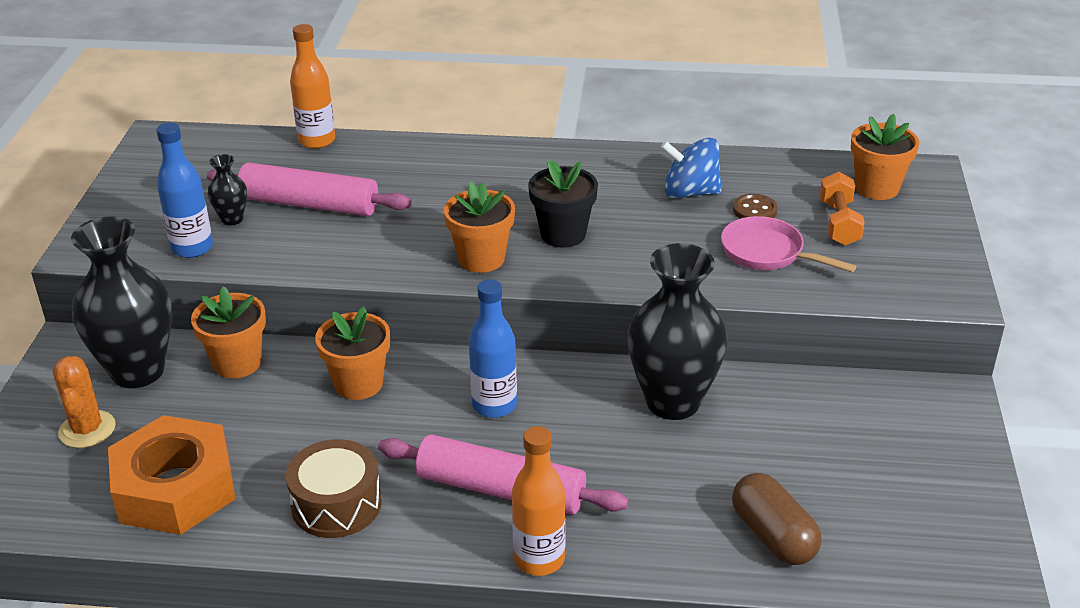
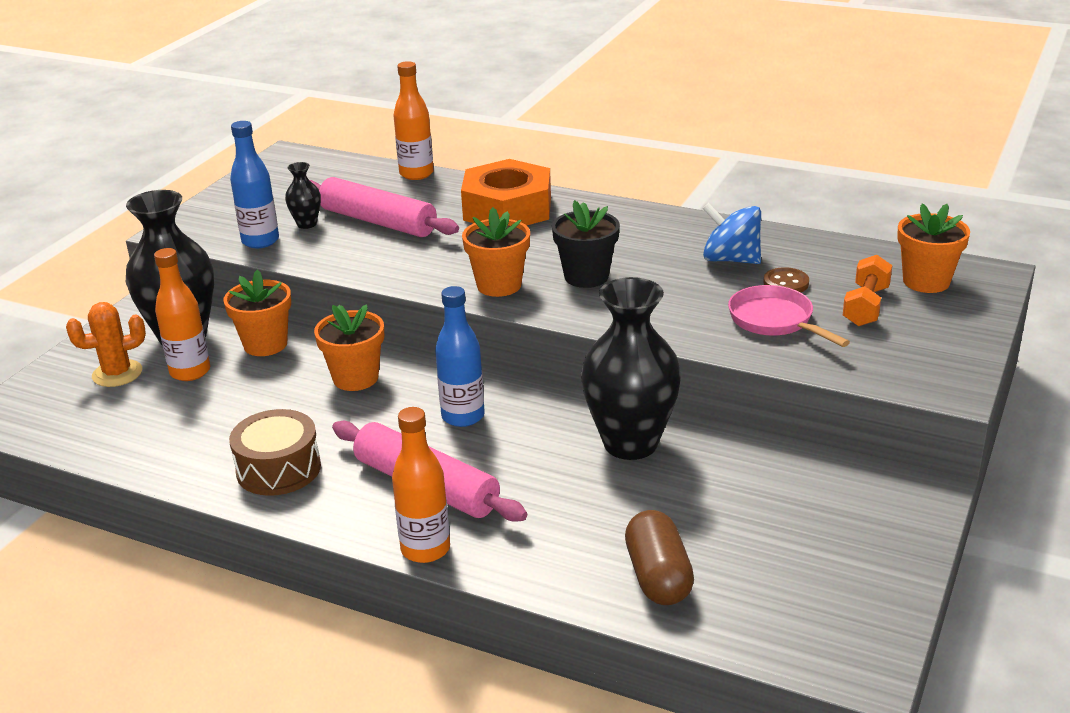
camera: 20 degrees right, 5 degrees down
orange cactus [53,356,116,448] -> orange cactus turned 60 degrees clockwise [66,302,146,387]
orange nut [108,415,235,535] -> orange nut moved to [461,159,551,226]
none -> orange bottle [154,248,210,381]

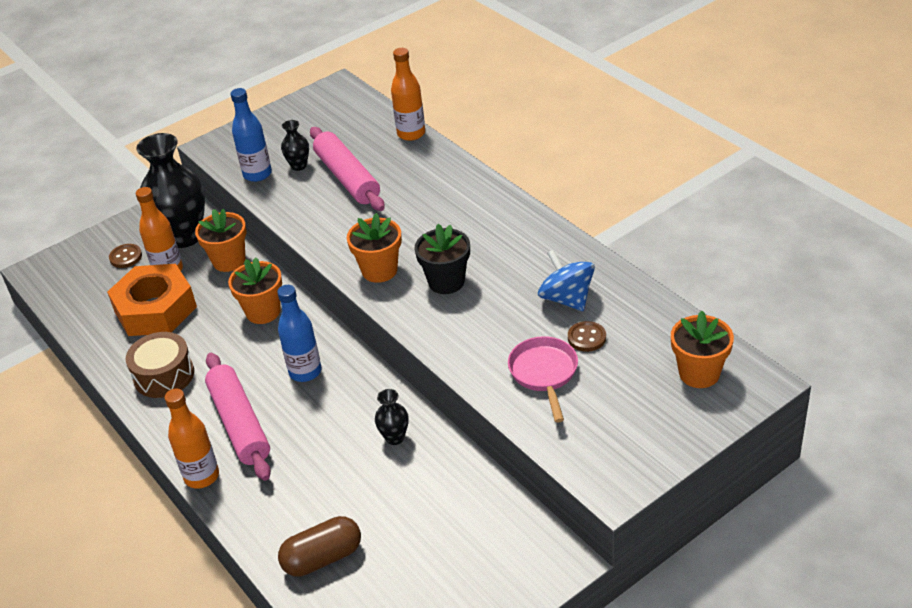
camera: 30 degrees right, 10 degrees up
orange cactus [66,302,146,387] -> brown button [109,244,142,268]
orange nut [461,159,551,226] -> orange nut moved to [107,264,197,336]
black vase [581,277,681,460] -> black vase [375,389,409,445], size x0.44
brown capsule [625,510,694,605] -> brown capsule turned 45 degrees clockwise [278,516,361,577]
orange dumbbell [843,255,892,326] -> none

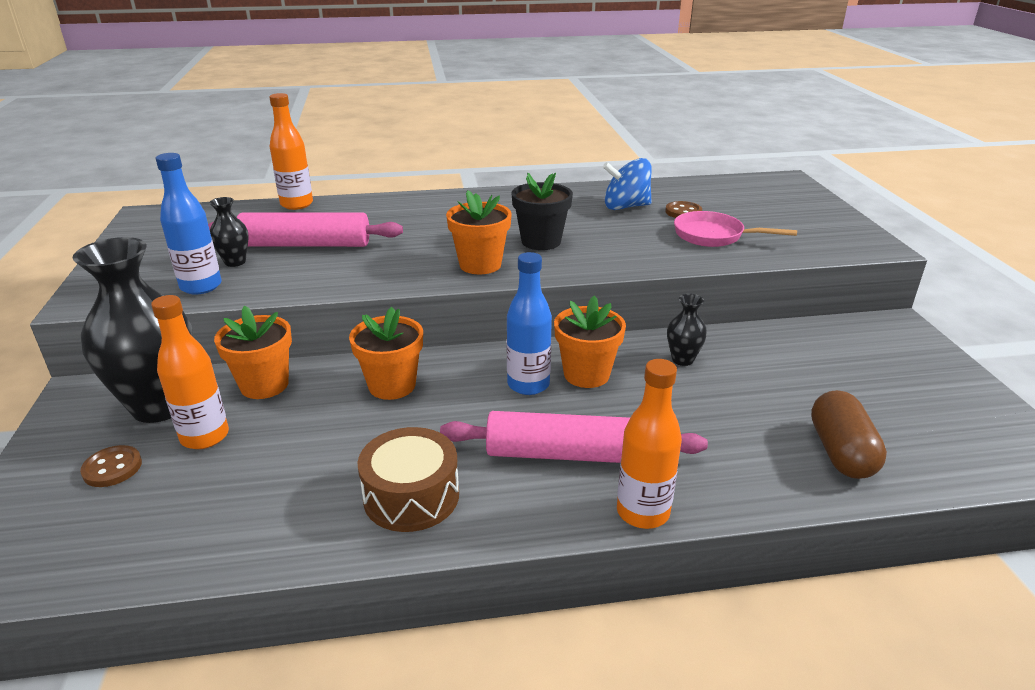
camera: 65 degrees left, 10 degrees down
orange nut [107,264,197,336] -> none
orange flower pot [671,311,734,388] -> orange flower pot moved to [554,295,626,388]

